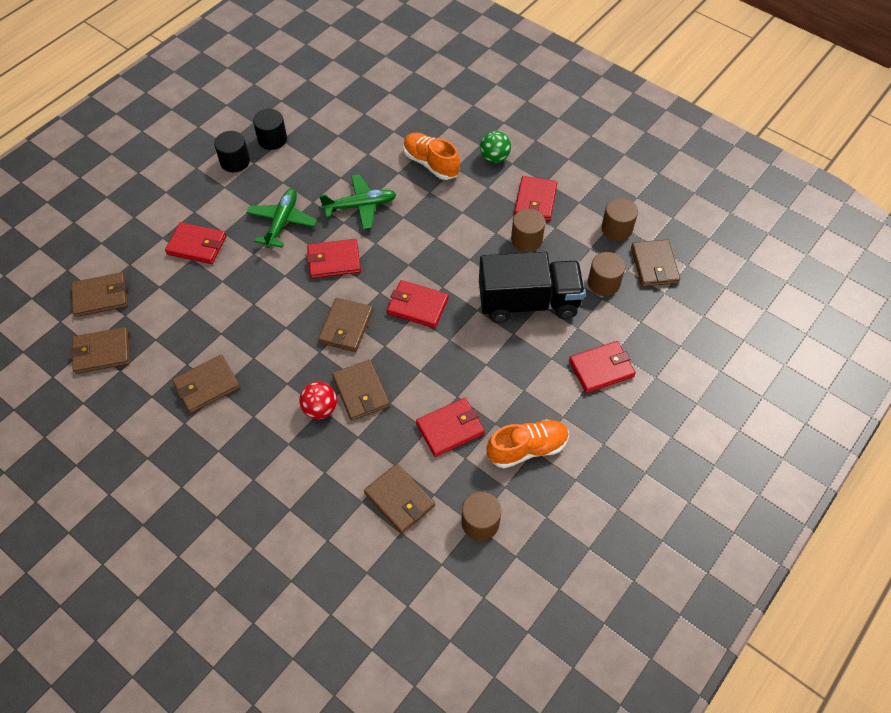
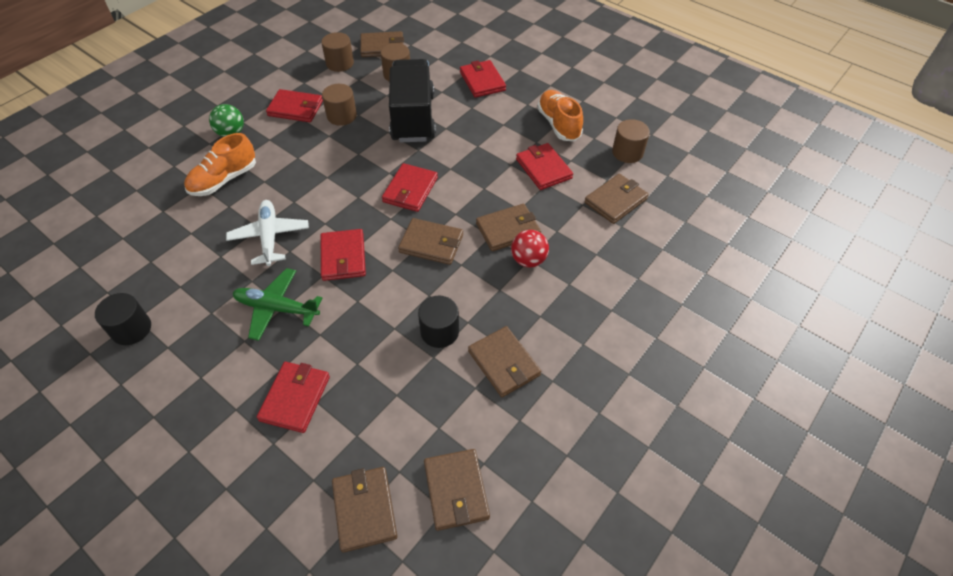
camera: 90 degrees left, 5 degrees down
black cylinder [214,131,250,172] -> black cylinder moved to [418,296,459,348]
green plane [319,174,397,229] -> white plane [226,200,309,266]

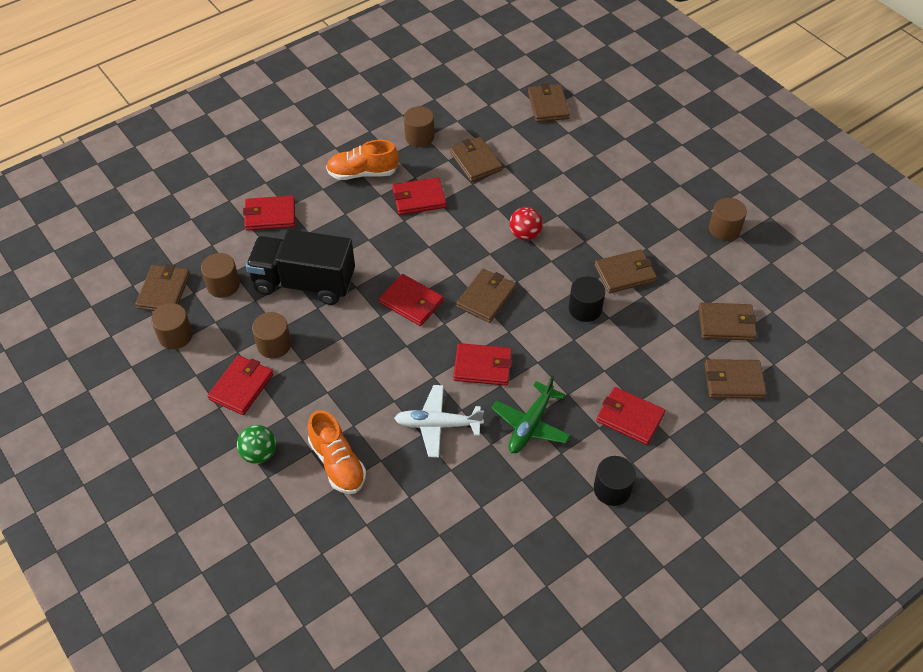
camera: 75 degrees left, 0 degrees up
black cylinder [95,293,151,345] -> black cylinder moved to [594,456,636,506]
brown wallet [476,204,541,251] -> brown wallet moved to [528,83,570,122]
none -> brown cylinder [709,198,747,241]

